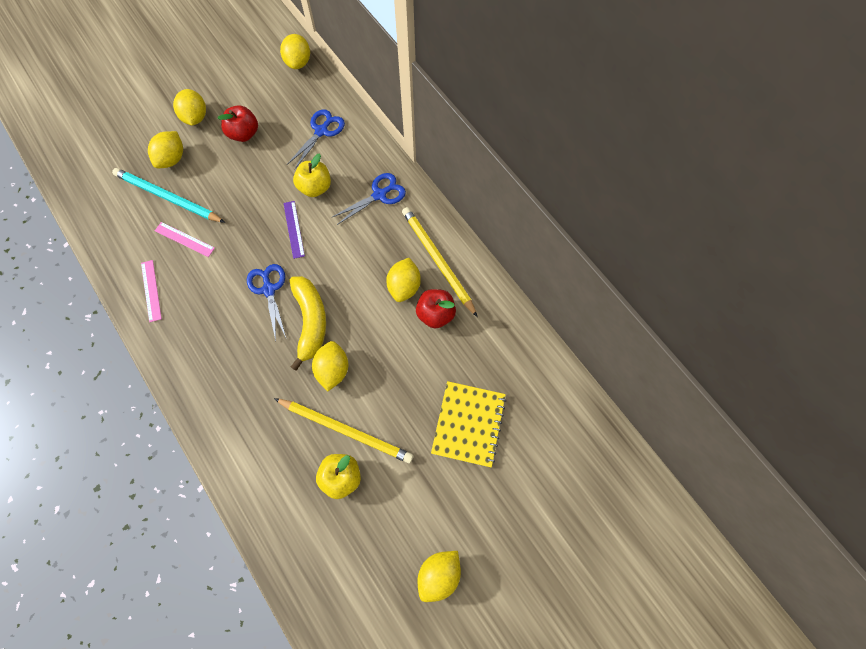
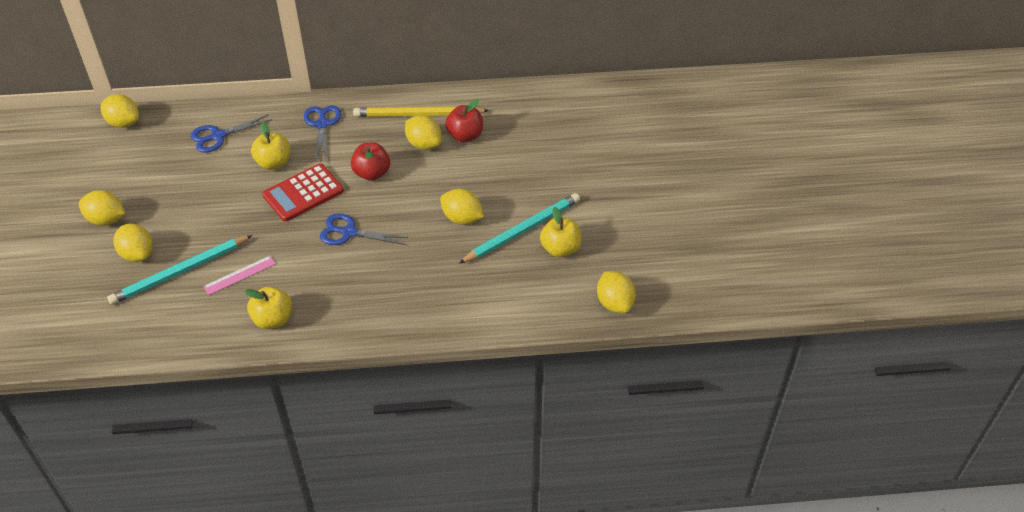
camera: 60 degrees left, 20 degrees down
pink ruler [141,260,162,322] -> yellow apple [245,287,292,329]
red apple [218,105,258,142] -> red apple moved to [351,142,390,181]
yellow pencil [274,398,414,463] -> turquoise pencil [459,193,580,264]
purple ruler [283,201,305,259] -> red calculator [262,163,344,221]
blue scissors [287,109,345,169] -> blue scissors turned 90 degrees counterclockwise [191,114,272,153]
yellow banana [290,276,326,371] -> none
yellow lemon [417,551,461,602] -> yellow lemon moved to [597,271,636,313]
yellow notebook [431,381,506,468] -> none

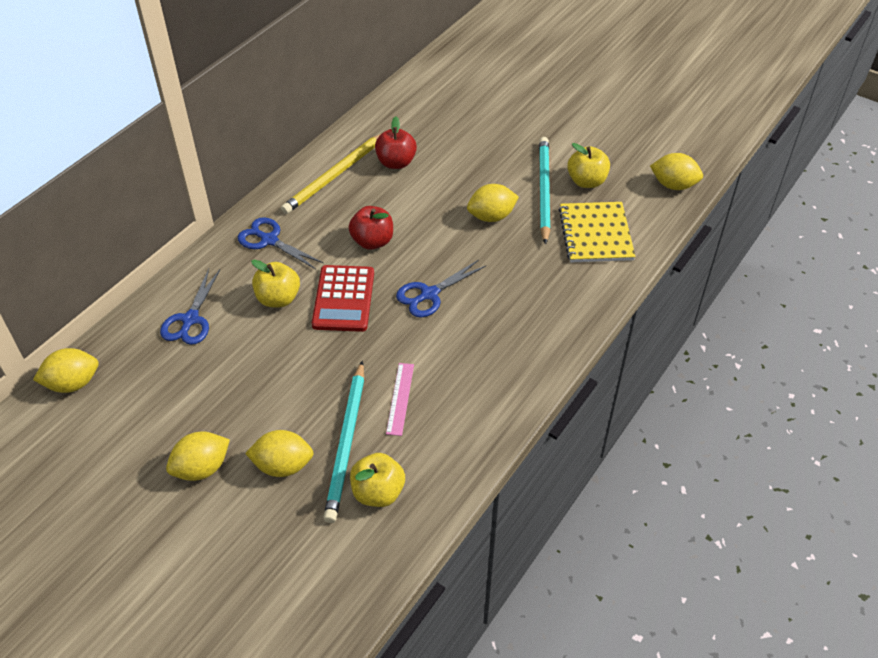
camera: 50 degrees left, 0 degrees up
yellow apple [245,287,292,329] -> yellow apple moved to [350,453,405,507]
yellow lemon [405,115,442,150] -> none
none -> yellow notebook [559,202,636,262]

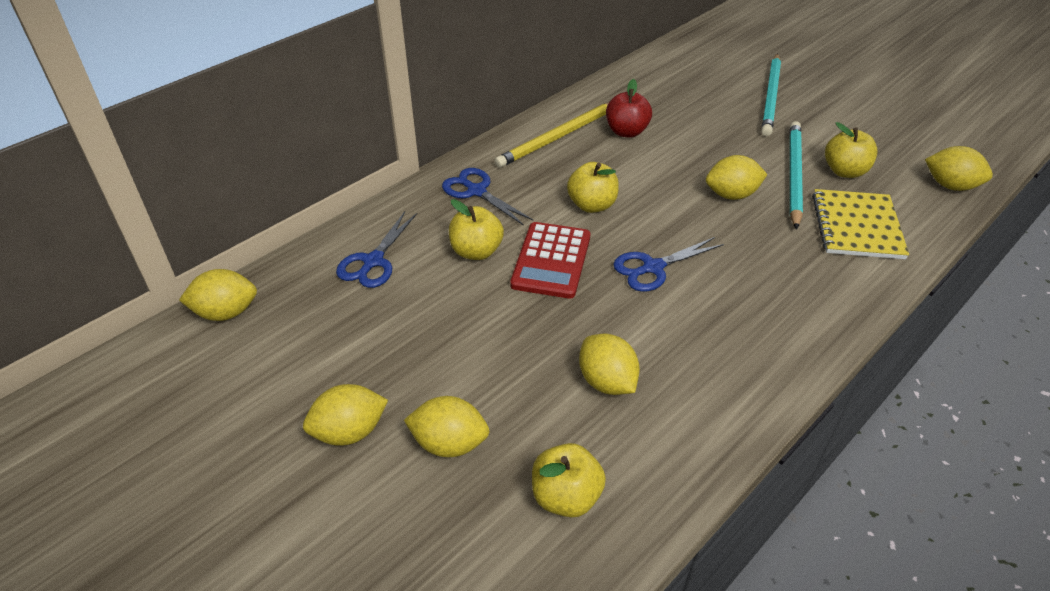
camera: 10 degrees right, 5 degrees down
turquoise pencil [323,361,364,523] -> turquoise pencil moved to [761,54,781,136]
red apple [349,206,393,250] -> yellow apple [567,162,619,213]
pink ruler [386,363,414,436] -> yellow lemon [579,333,640,395]

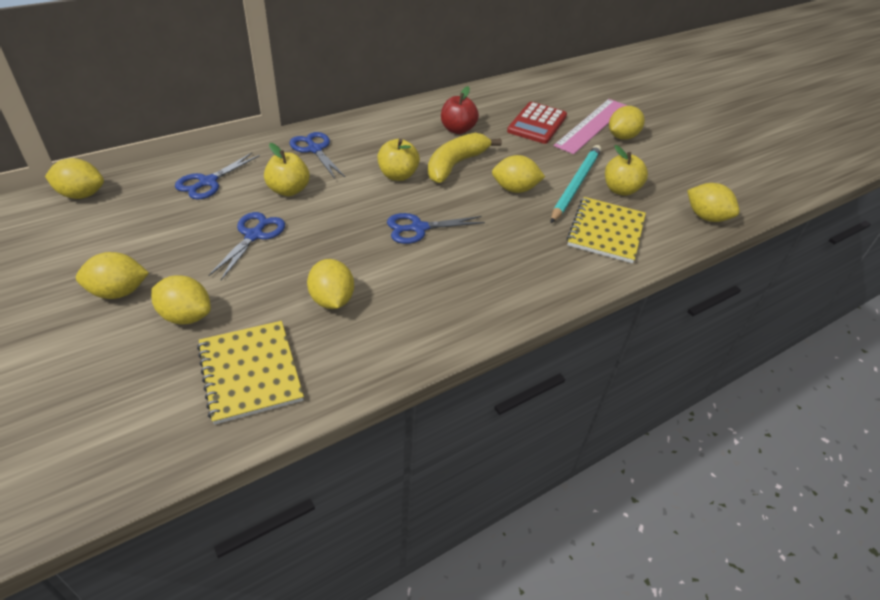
camera: 10 degrees right, 0 degrees up
yellow pencil [494,103,609,168] -> none
red calculator [510,222,591,299] -> red calculator moved to [507,102,567,144]
yellow apple [532,443,606,518] -> yellow notebook [197,321,304,425]
turquoise pencil [761,54,781,136] -> pink ruler [554,99,627,154]
none -> blue scissors [208,212,285,280]
none -> yellow banana [428,133,502,183]
none -> yellow lemon [609,106,645,140]

